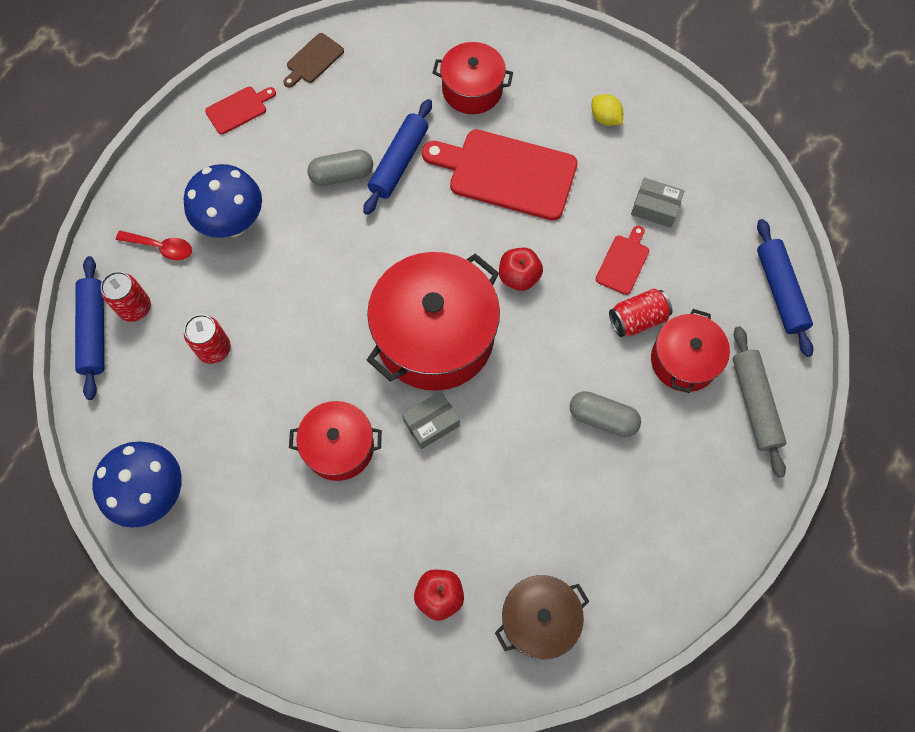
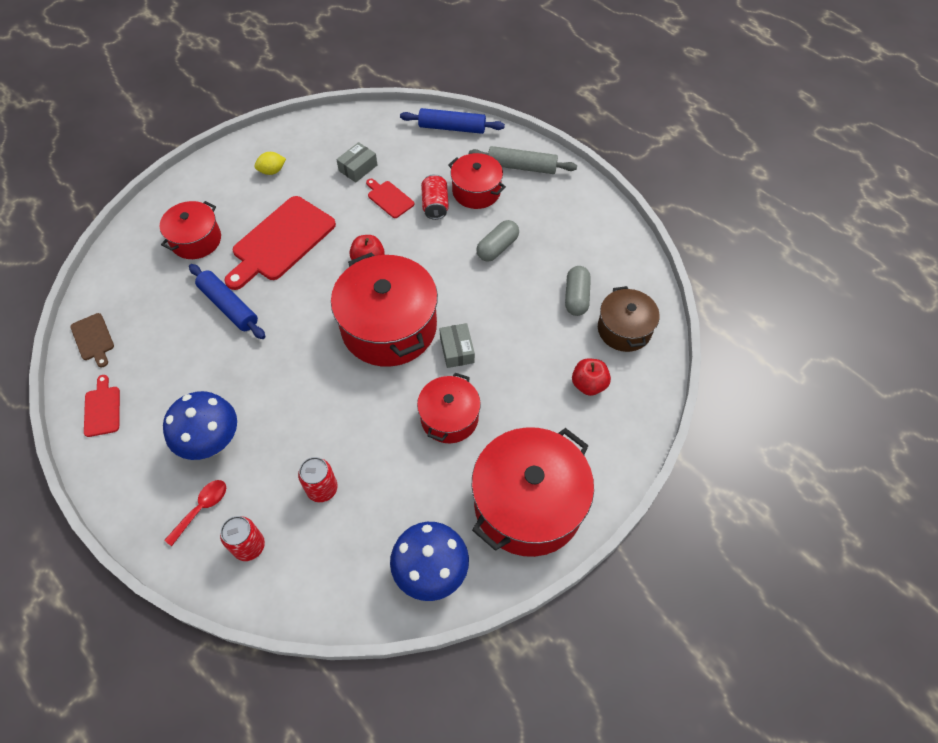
camera: 70 degrees left, 10 degrees down
blue rolling pin [75,256,104,400] -> none
grey capsule [307,149,373,186] -> grey capsule moved to [565,266,591,316]
none -> red pot [471,427,594,557]

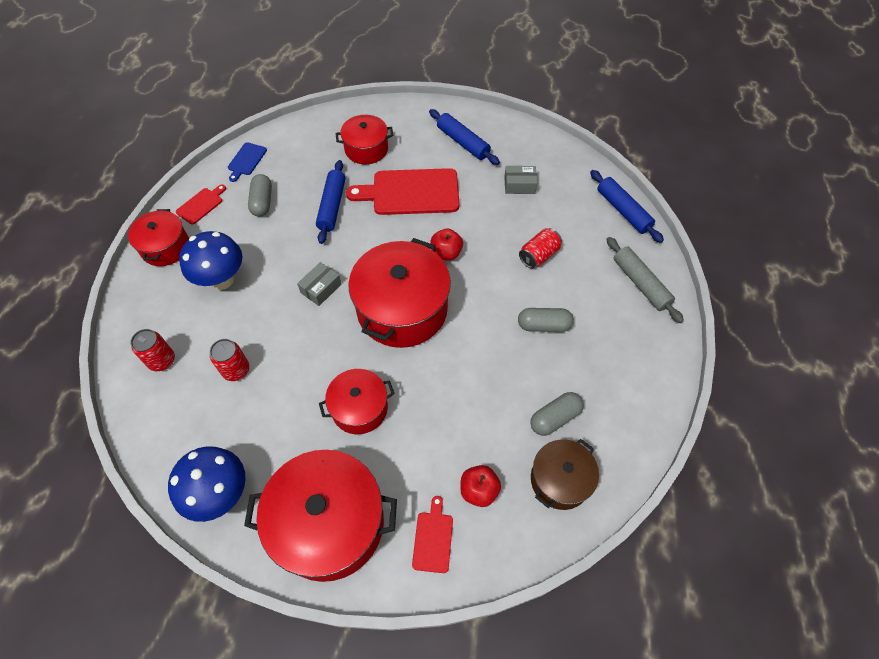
camera: 50 degrees right, 0 degrees up
brown cutting board [70,313,114,367] -> blue cutting board [228,142,267,182]
red spoon [164,480,226,546] -> none
yellow lemon [254,152,286,175] -> blue rolling pin [429,109,500,165]
red cutting board [366,179,415,218] -> red cutting board moved to [412,496,453,573]
grey box [439,323,475,368] -> grey box moved to [297,262,341,306]
red pot [448,153,506,209] -> red pot moved to [128,209,189,266]
none -> grey capsule [248,174,272,217]

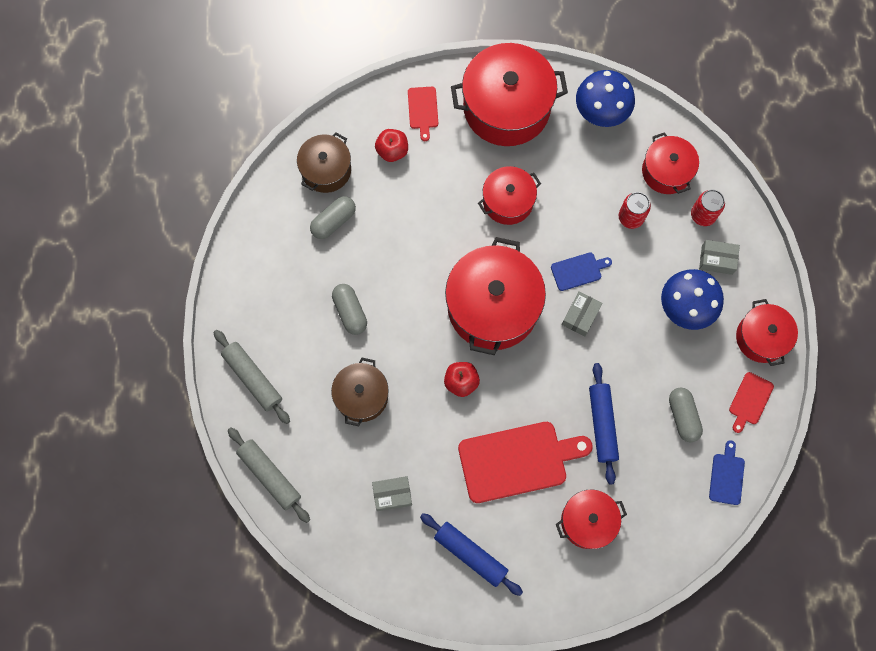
camera: 170 degrees right, 15 degrees up
grey capsule [518,308,574,332] -> grey capsule turned 75 degrees clockwise [332,284,367,335]
red can [519,228,562,269] -> brown pot [331,358,389,426]
blue rolling pin [590,170,664,243] -> grey rolling pin [228,427,310,523]
none -> blue cutting board [551,252,612,291]
none -> red pot [642,132,699,194]
none -> grey box [699,240,740,275]

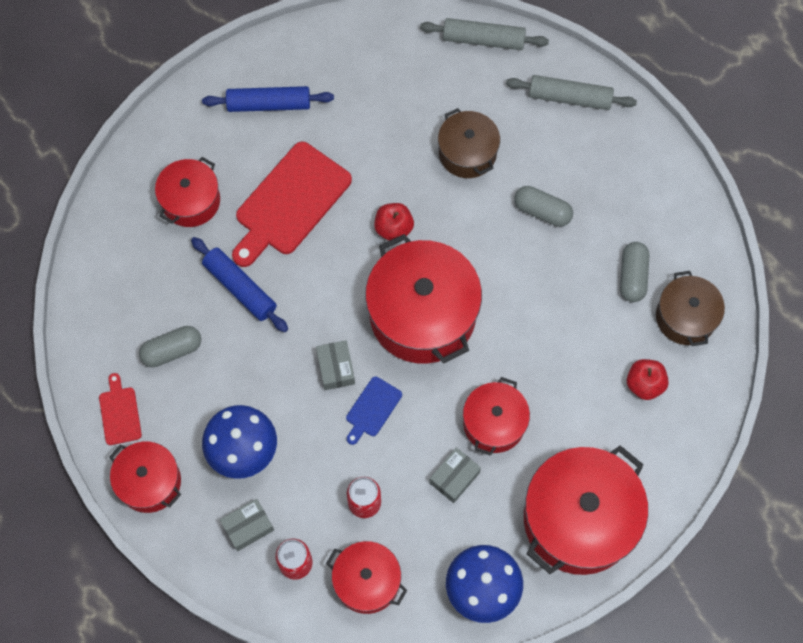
camera: 140 degrees right, 5 degrees down
grey box [372,476,412,511] -> grey box moved to [429,448,481,503]
red cutting board [408,87,438,141] -> none
grey capsule [669,387,703,442] -> grey capsule turned 60 degrees counterclockwise [139,326,201,367]
blue cutting board [709,440,745,505] -> none

